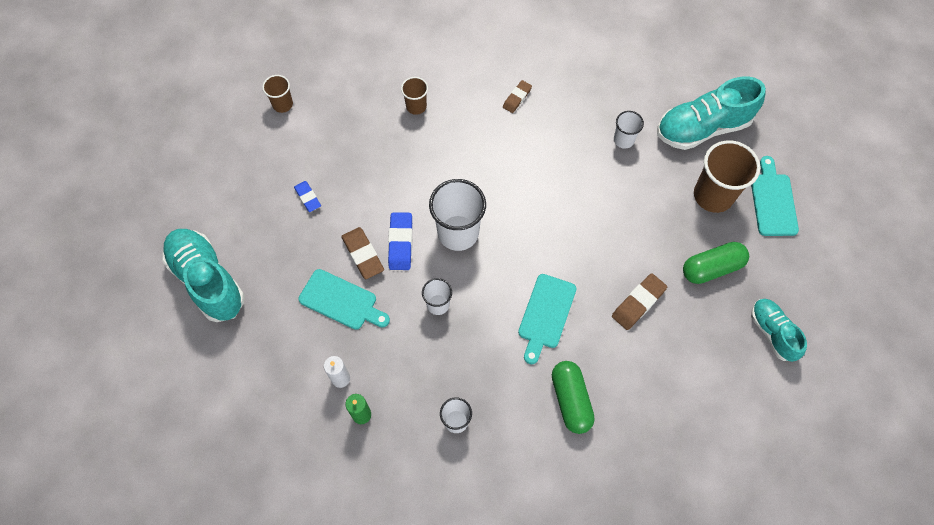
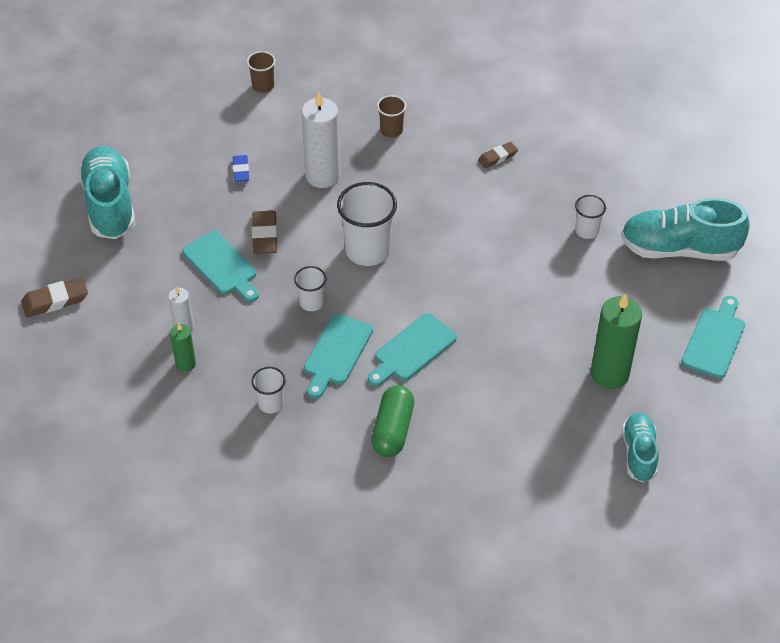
camera: 25 degrees right, 15 degrees down
blue eraser [388,213,412,270] -> none
brown eraser [612,273,667,330] -> brown eraser moved to [21,277,88,317]
green capsule [683,242,749,284] -> green candle [591,293,642,389]
brown cup [694,140,760,213] -> none
none -> white candle [301,91,340,188]
none -> turquoise cutting board [304,314,373,399]

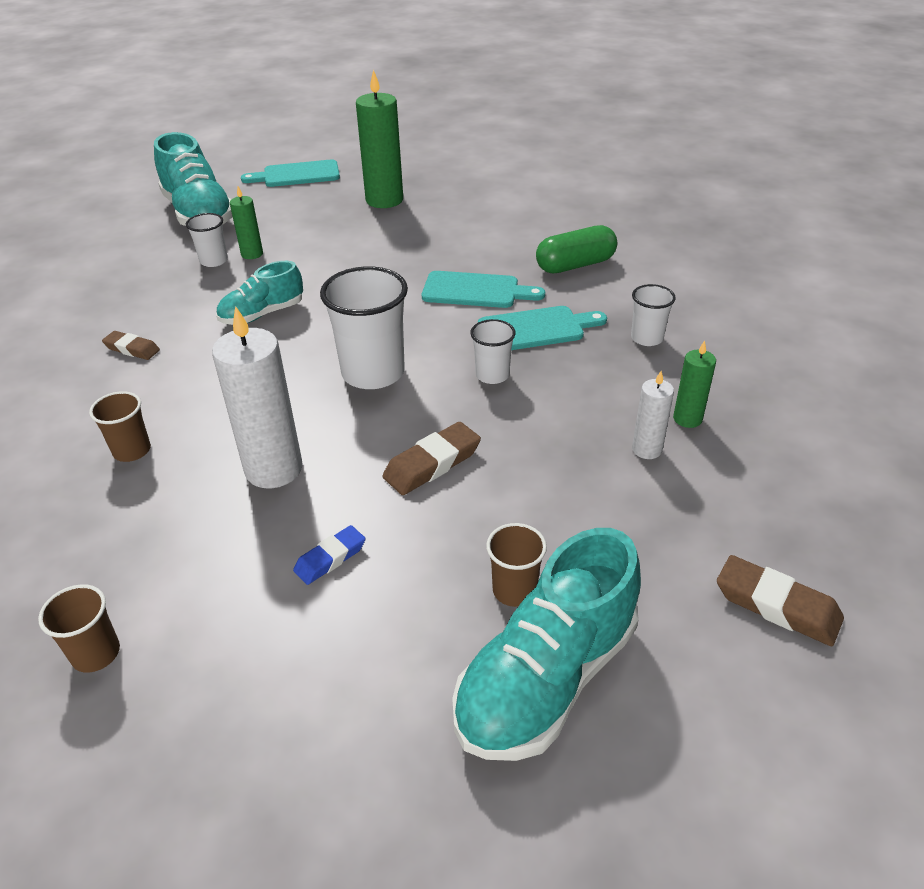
camera: 125 degrees left, 10 degrees down
turquoise cutting board [182,231,259,302] -> none
turquoise shoe [622,412,659,482] -> turquoise shoe moved to [216,261,303,325]
none -> green candle [230,186,263,259]
none -> brown cup [486,523,547,607]

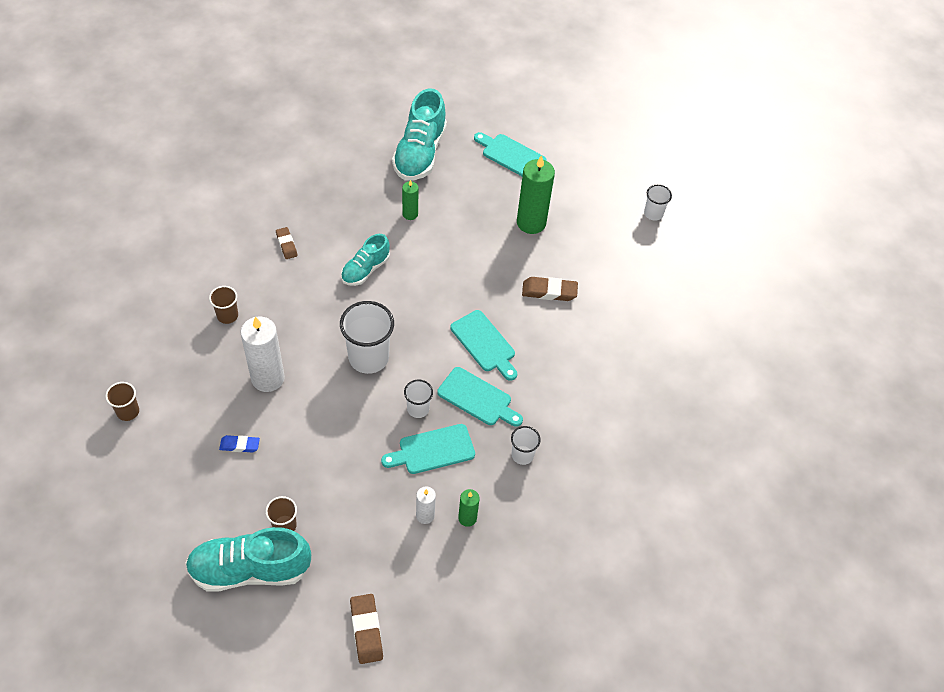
camera: 40 degrees right, 15 degrees up
white cup [186,213,228,267] -> white cup moved to [644,185,672,221]
turquoise shoe [216,261,303,325] -> turquoise shoe turned 60 degrees counterclockwise [341,234,390,286]
brown eraser [382,422,481,495] -> brown eraser moved to [522,277,578,301]
green capsule [536,225,617,273] -> none
none -> turquoise cutting board [381,424,475,474]

